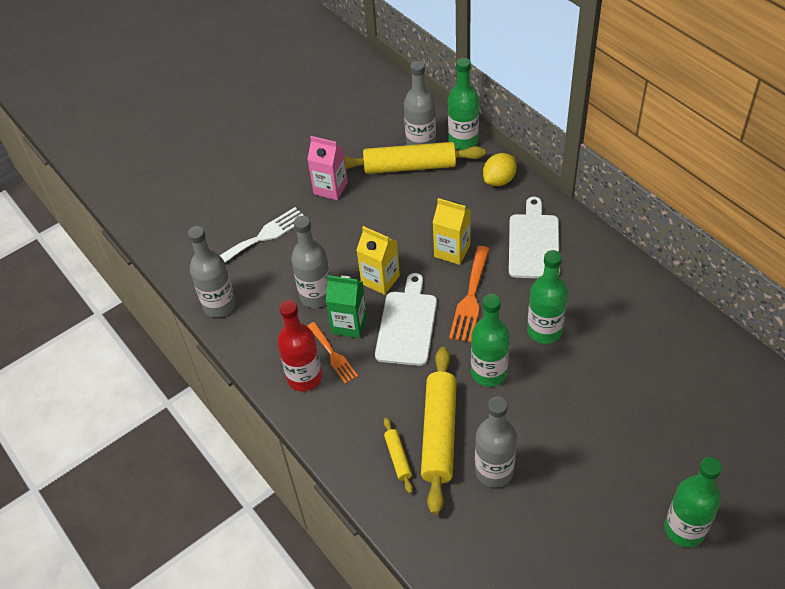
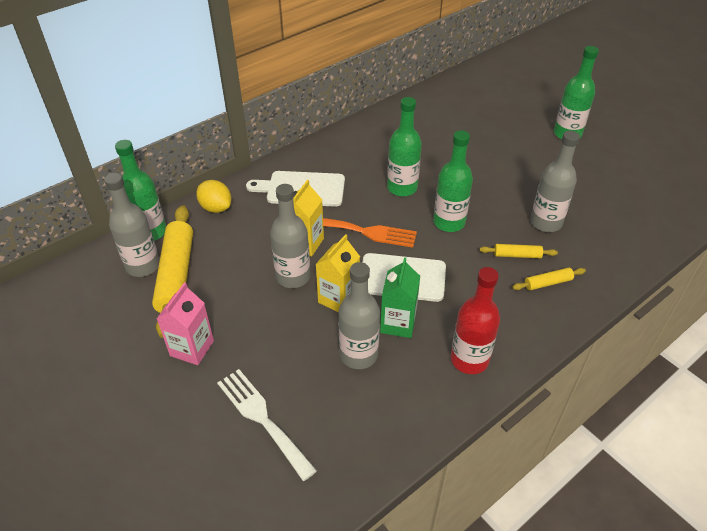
camera: 95 degrees left, 5 degrees down
grey bottle [188,226,236,318] -> grey bottle moved to [270,184,311,288]
orange fork [307,322,358,384] -> none
yellow rolling pin [421,347,457,515] -> yellow rolling pin [480,244,558,258], size x0.46

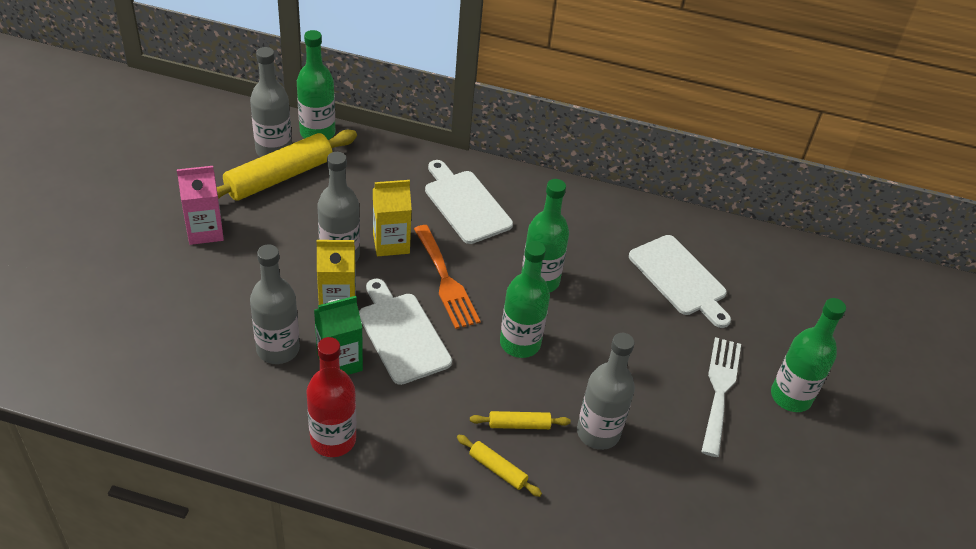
camera: 50 degrees right, 0 degrees up
yellow lemon [196,180,231,213] -> none
white fork [217,369,317,481] -> white fork moved to [701,337,741,457]
yellow rolling pin [480,244,558,258] -> yellow rolling pin turned 60 degrees counterclockwise [470,411,571,429]
none -> white cutting board [629,235,731,328]

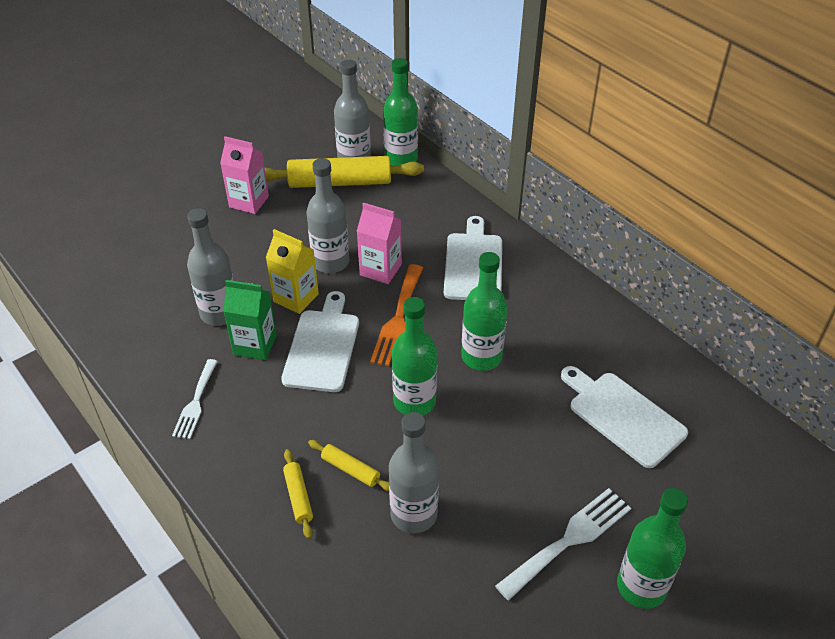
camera: 40 degrees right, 0 degrees up
red bottle [306,337,356,457] -> white fork [172,359,218,439]
yellow carton [373,180,412,256] -> pink carton [357,203,402,284]
white cutting board [629,235,731,328] -> white cutting board turned 135 degrees clockwise [561,366,688,468]

